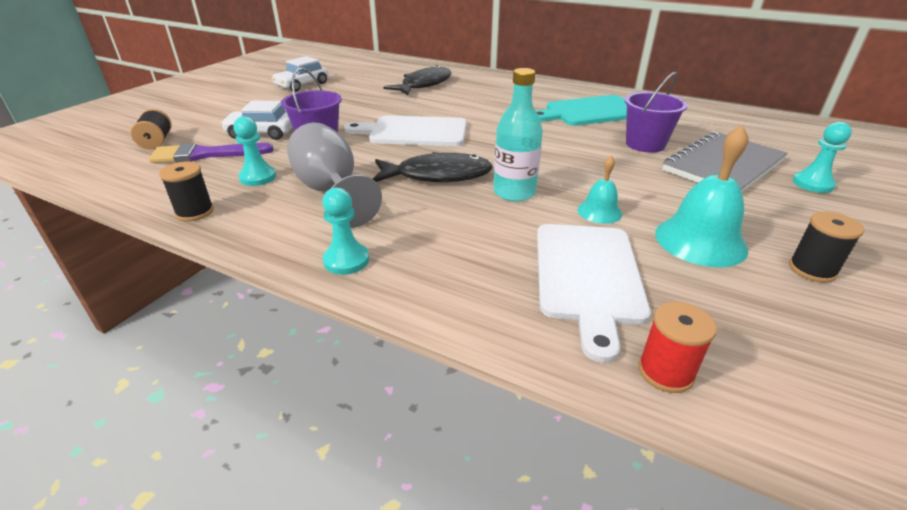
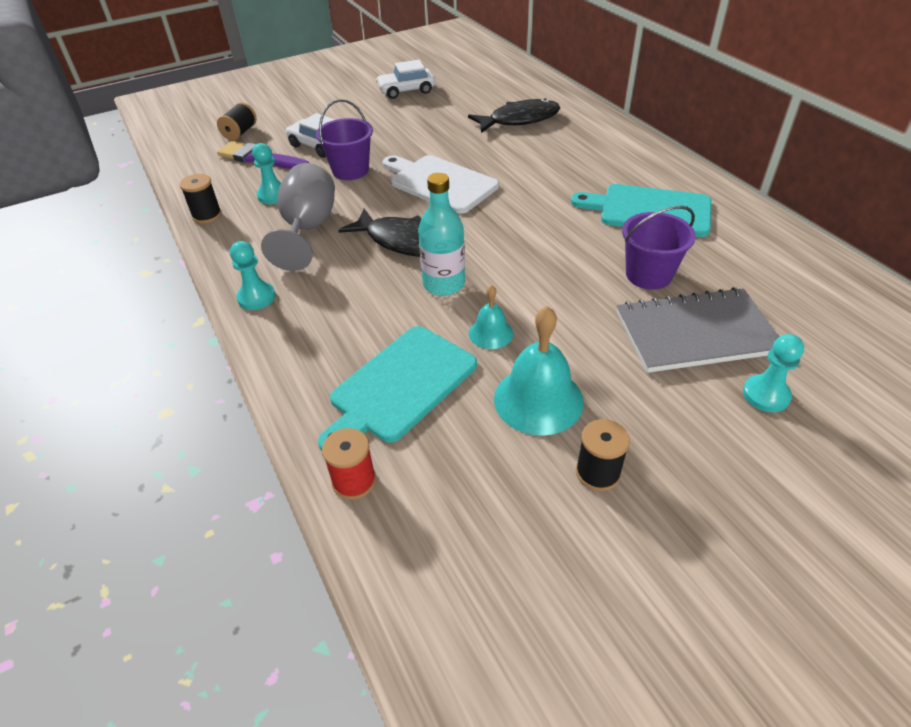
camera: 35 degrees right, 10 degrees up
white cutting board [537,224,651,363] -> turquoise cutting board [318,326,477,451]

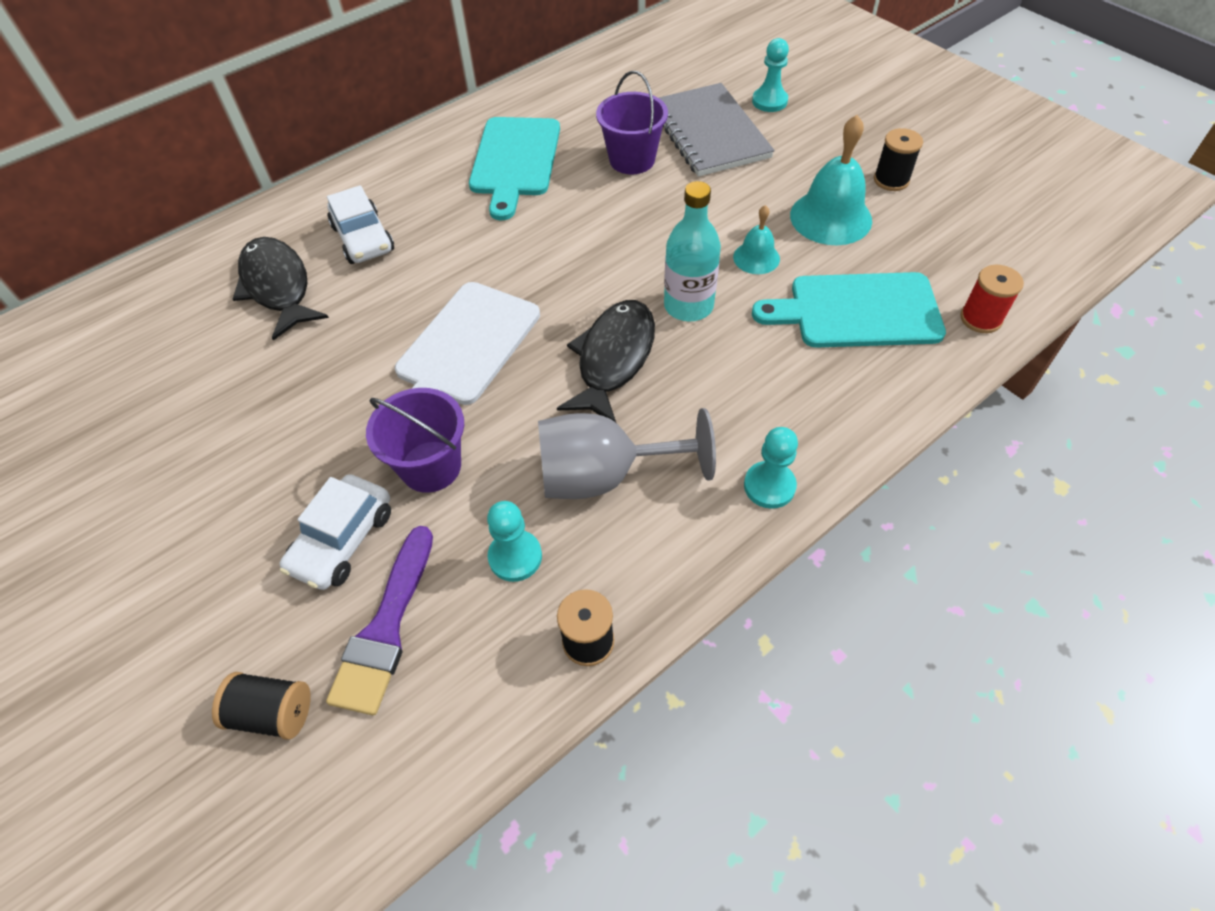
camera: 100 degrees left, 10 degrees up
turquoise cutting board [318,326,477,451] -> turquoise cutting board turned 150 degrees clockwise [752,272,946,348]
white car [376,60,435,99] -> white car moved to [327,185,394,264]

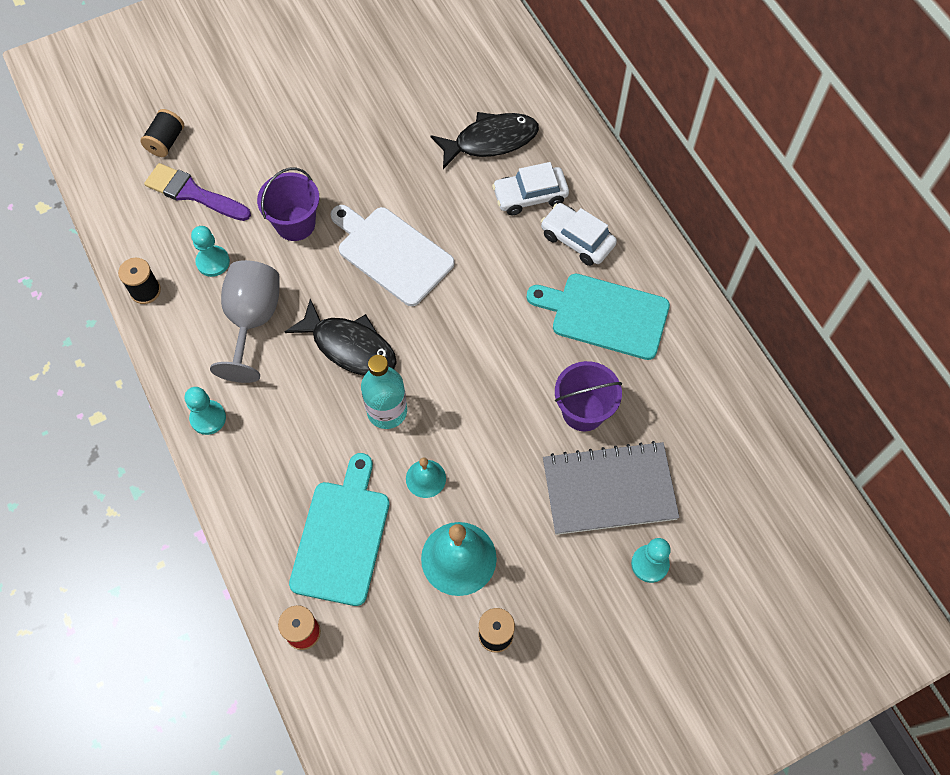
camera: 100 degrees right, 10 degrees up
white car [280,474,391,590] -> white car moved to [541,203,617,266]

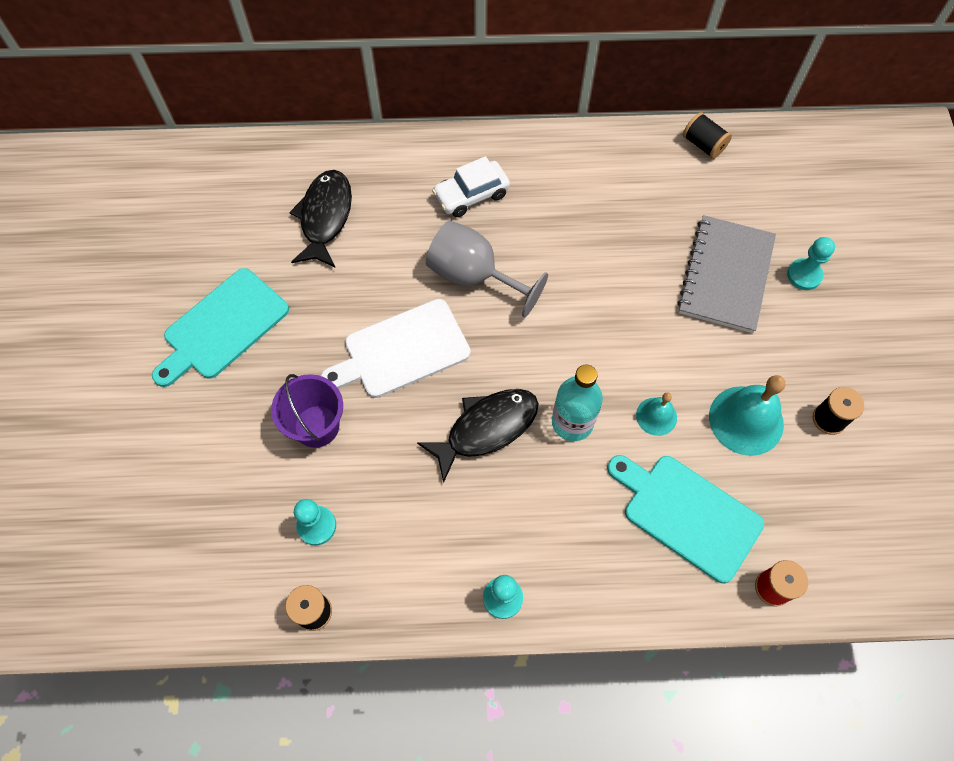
camera: 65 degrees left, 0 degrees up
black spool [140,109,184,157] -> black spool moved to [683,112,732,159]
purple brush [144,163,251,221] -> none
grey goblet [210,260,280,383] -> grey goblet moved to [426,221,548,318]
white car [492,162,569,215] -> none
turquoise cutting board [526,274,670,360] -> turquoise cutting board moved to [152,268,289,387]
purple bucket [555,361,622,431] -> none

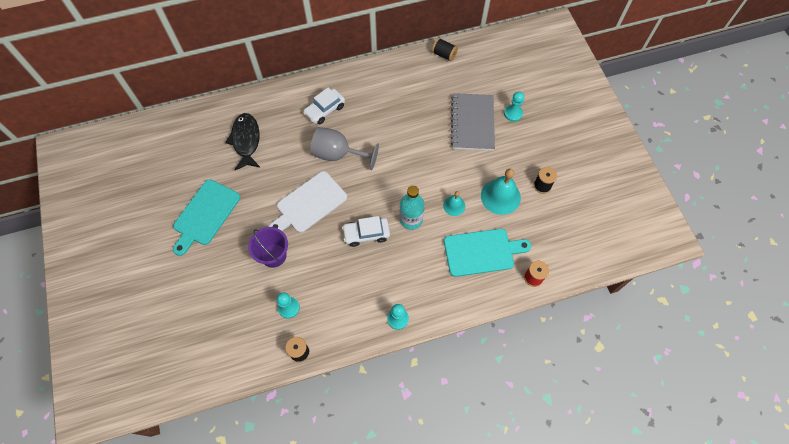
camera: 15 degrees left, 0 degrees up
black fish [417,389,539,483] -> white car [342,216,390,247]
turquoise cutting board [607,455,764,583] -> turquoise cutting board turned 150 degrees clockwise [444,229,531,277]

